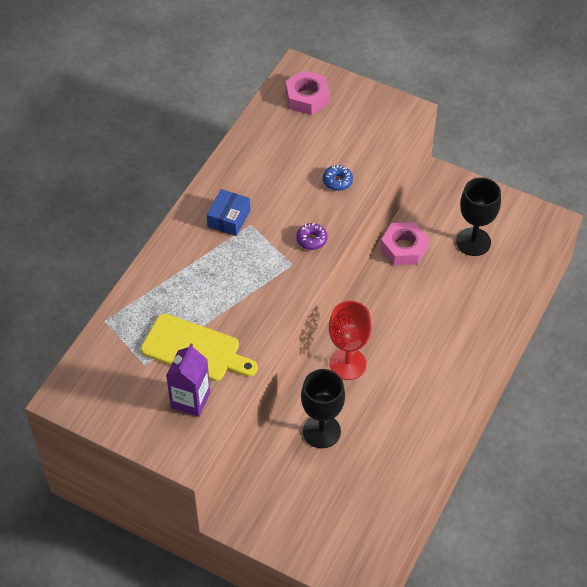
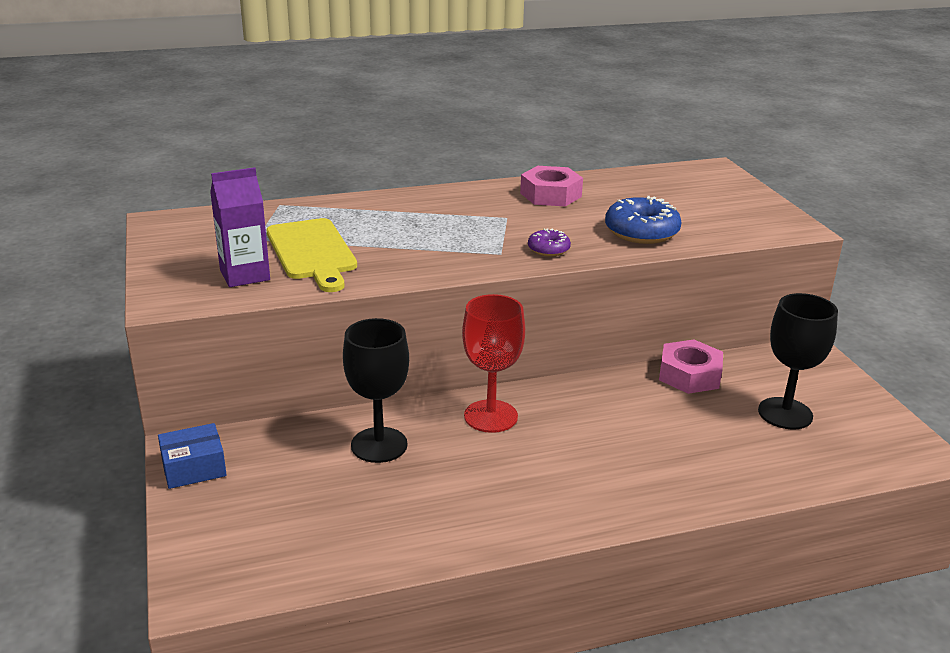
camera: 45 degrees right, 25 degrees down
blue box [207,189,250,236] -> blue box moved to [158,423,227,489]
pink nut [285,70,330,115] -> pink nut moved to [520,166,583,207]
blue donut [323,165,353,191] -> blue donut [605,196,682,244], size x1.83

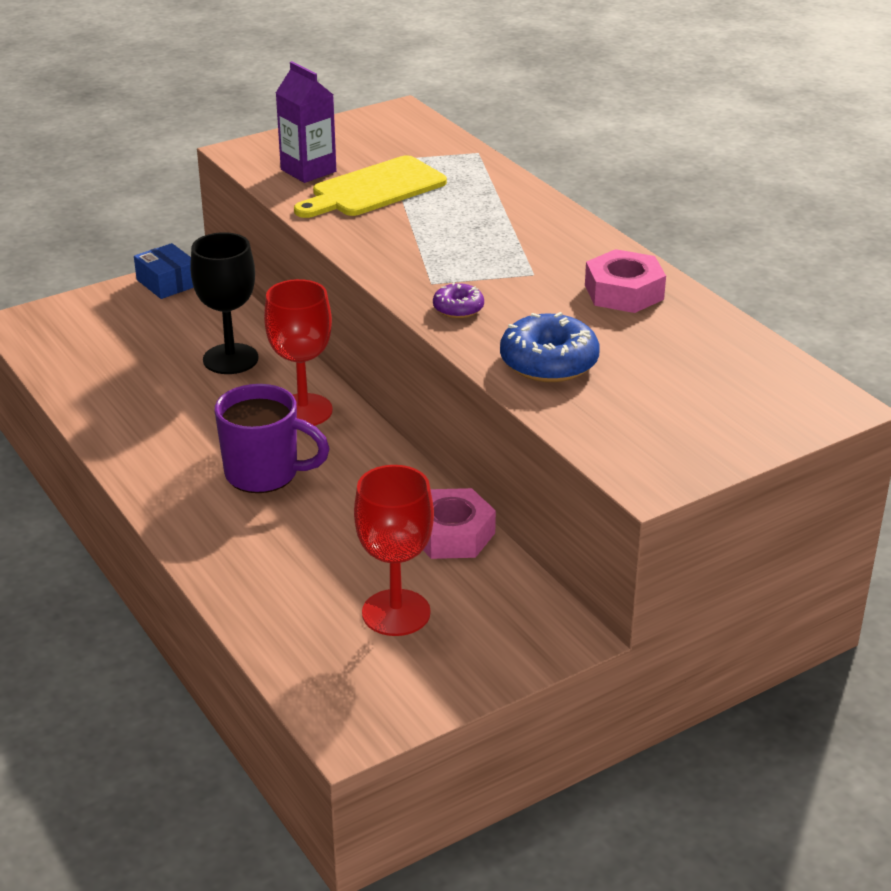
camera: 75 degrees right, 5 degrees up
black goblet [758,293,838,430] -> red goblet [354,465,434,636]
none -> purple mug [215,384,330,493]

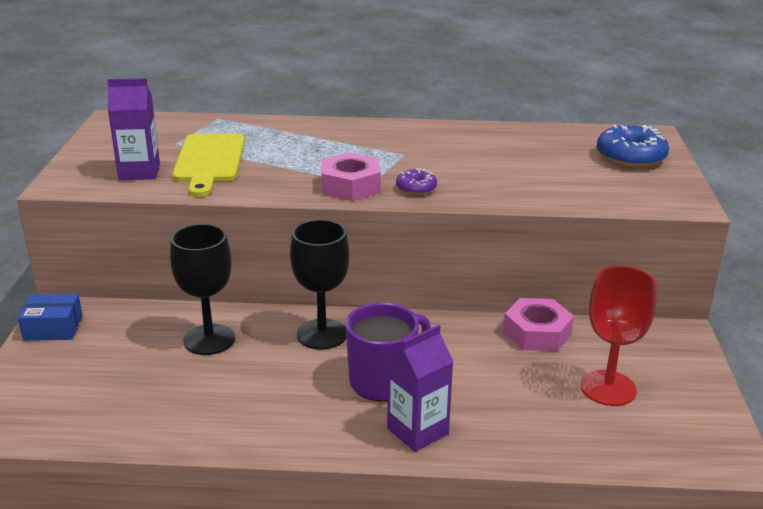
camera: 55 degrees left, 5 degrees down
red goblet [264,279,333,426] -> black goblet [290,219,349,349]
blue donut [500,312,600,382] -> blue donut moved to [597,125,669,168]
pink nut [585,249,666,313] -> pink nut moved to [321,152,381,201]
none -> purple carton [387,325,454,452]

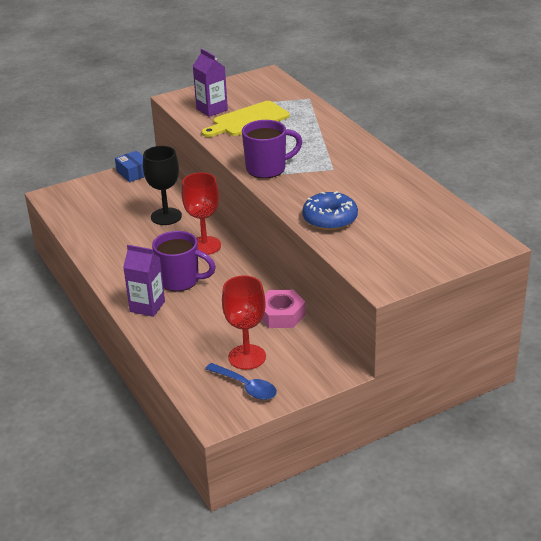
camera: 60 degrees right, 5 degrees up
black goblet [290,219,349,349] -> red goblet [182,172,221,255]
pink nut [321,152,381,201] -> purple mug [242,120,302,179]
purple donut [396,168,437,195] -> none
blue donut [597,125,669,168] -> blue donut moved to [302,191,358,230]
none -> blue spoon [205,363,277,400]

